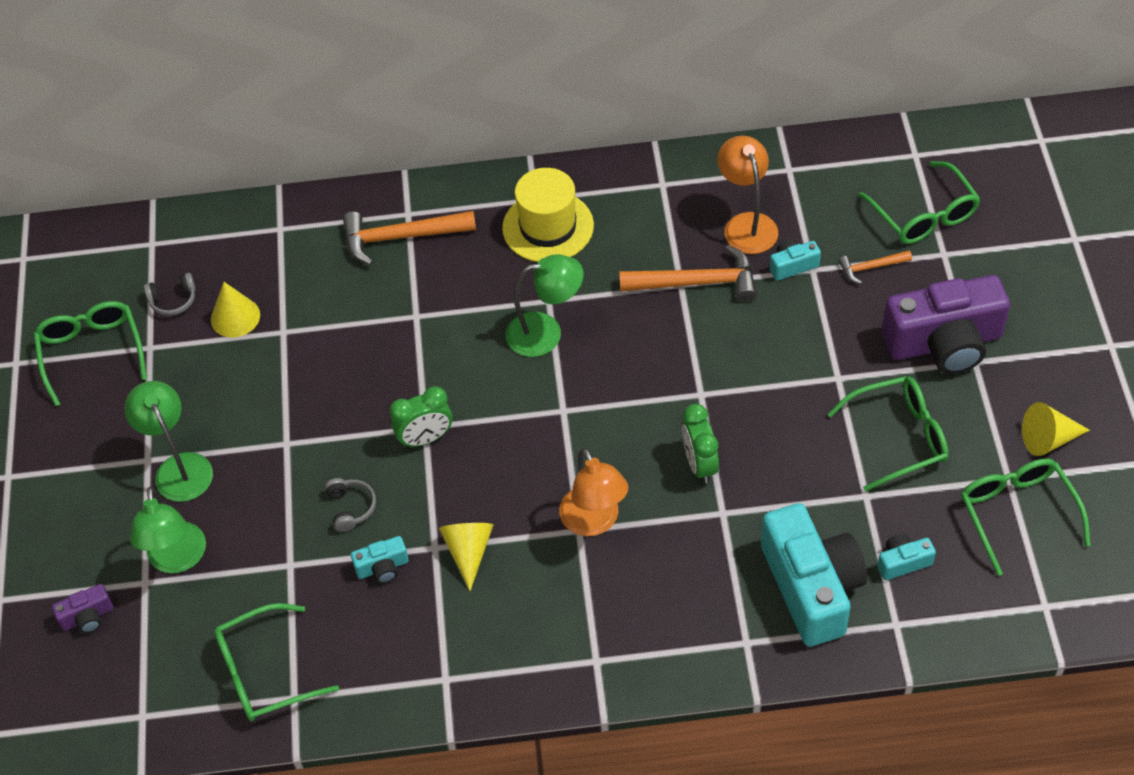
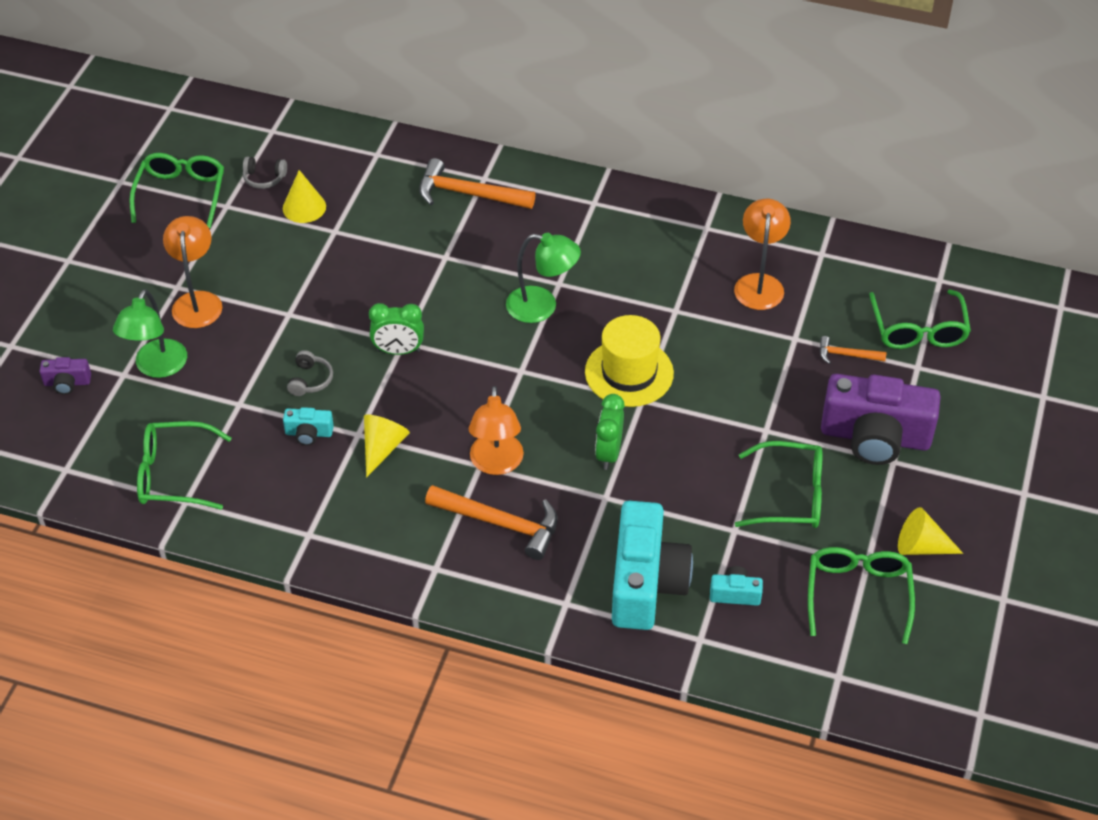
camera: 20 degrees right, 5 degrees down
green lamp [124,381,213,502] -> orange lamp [163,216,222,328]
yellow hat [502,168,594,262] -> yellow hat moved to [585,315,674,407]
orange hammer [619,245,757,302] -> orange hammer moved to [425,485,558,560]
turquoise camera [770,239,821,281] -> none

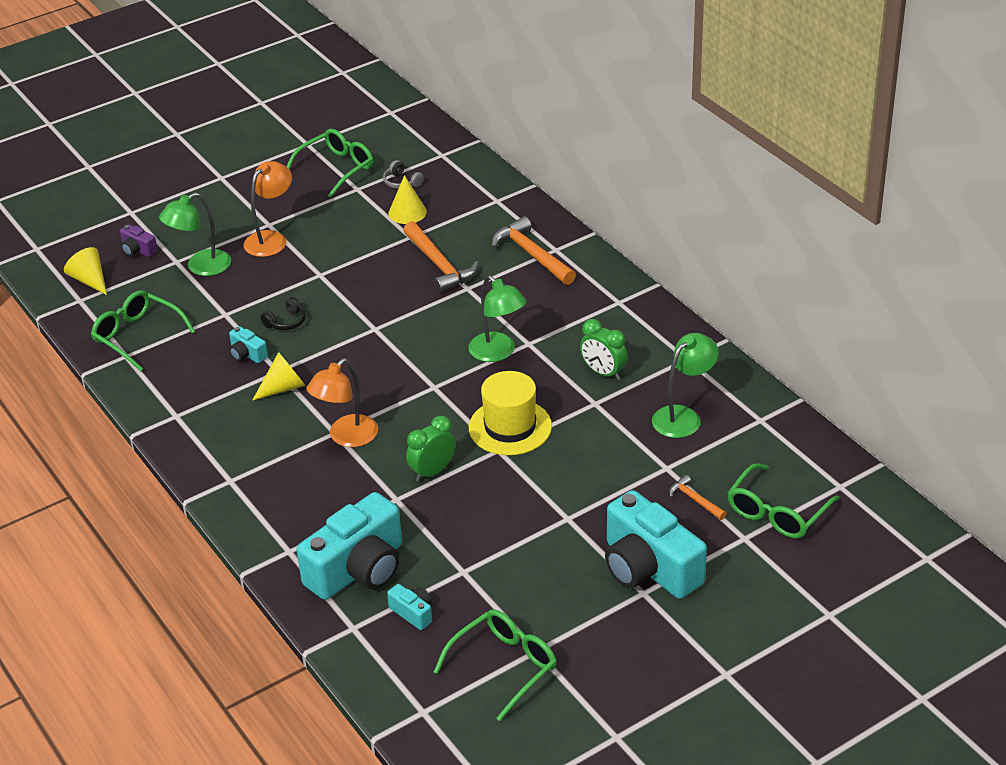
camera: 40 degrees right, 10 degrees down
grey headphones [287,350,333,396] -> black headphones [261,297,306,330]
green clock [369,303,424,355] -> green clock moved to [580,319,628,380]
orange hammer [425,485,558,560] -> orange hammer moved to [403,221,479,293]
orange lamp [734,199,791,310] -> green lamp [652,333,719,438]
green glasses [735,441,823,528] -> none
purple camera [821,374,940,465] -> turquoise camera [605,490,707,599]
yellow cone [898,507,963,555] -> yellow cone moved to [64,247,107,295]

